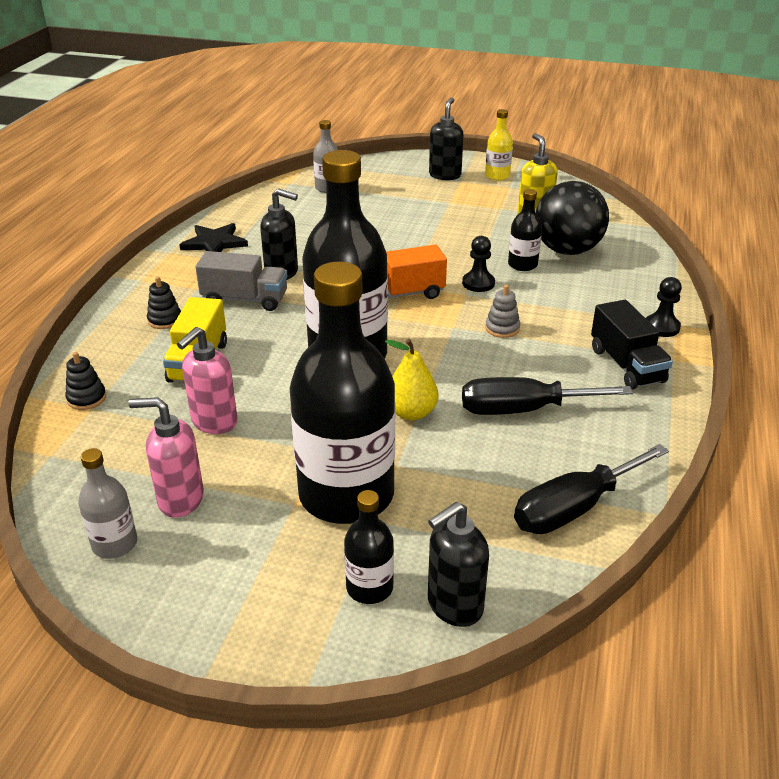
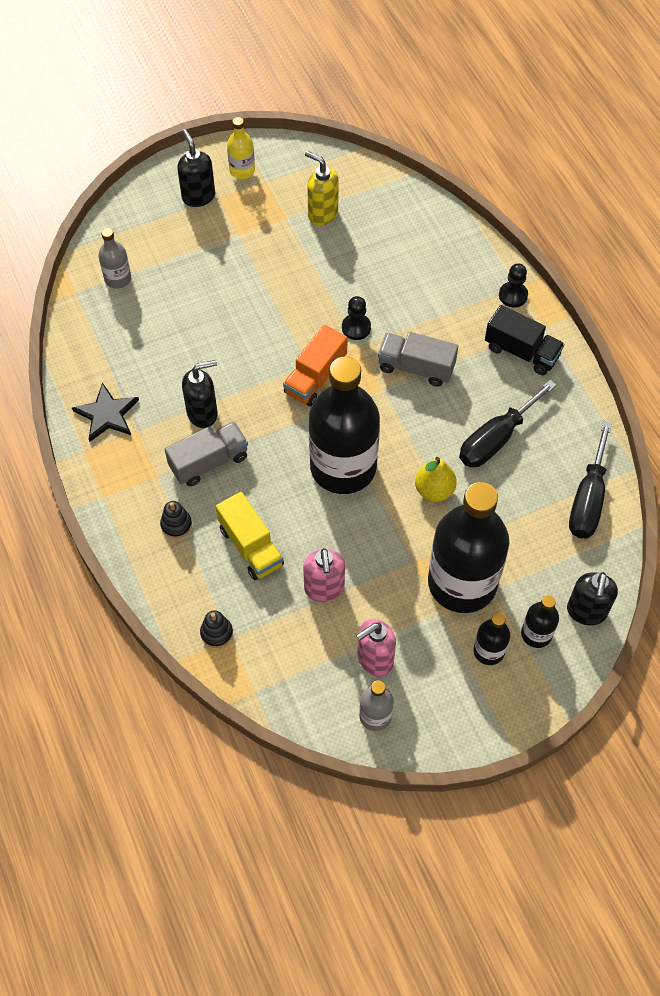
camera: 40 degrees left, 25 degrees up
grey stacking toy [485,285,520,338] -> grey truck [378,332,458,387]
black bottle [508,189,542,271] -> black bottle moved to [474,613,510,665]
black ball [536,181,609,255] -> none

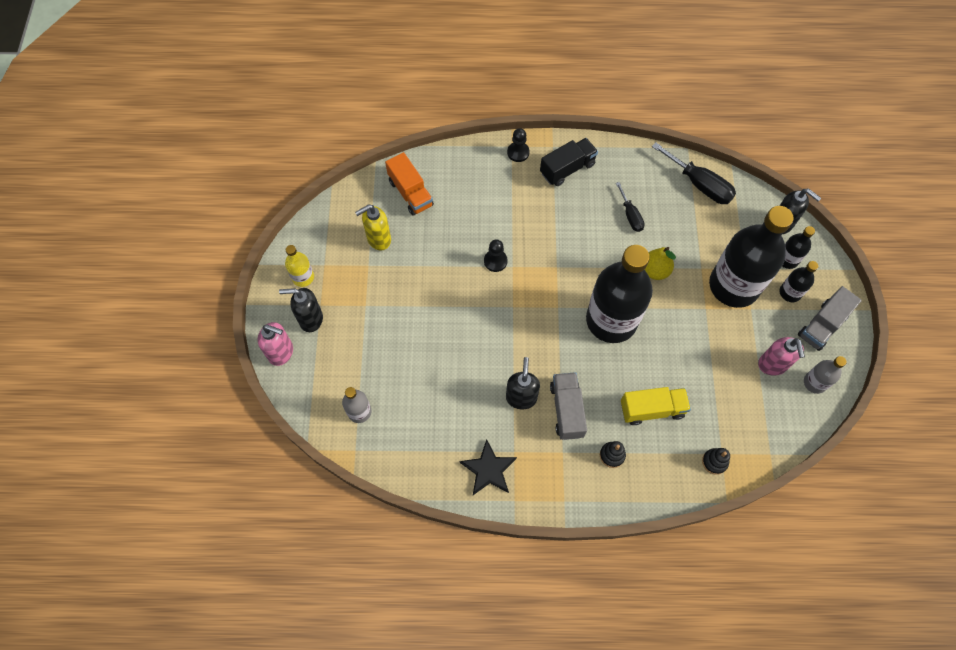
camera: 65 degrees left, 5 degrees up
orange truck [283,325,348,406] -> orange truck moved to [385,152,434,216]
pink soap dispenser [303,548,345,602] -> pink soap dispenser moved to [258,322,293,366]
grey truck [378,332,458,387] -> grey truck moved to [798,286,862,351]
black screwdriver [459,380,557,467] -> black screwdriver [616,182,645,232], size x0.59

